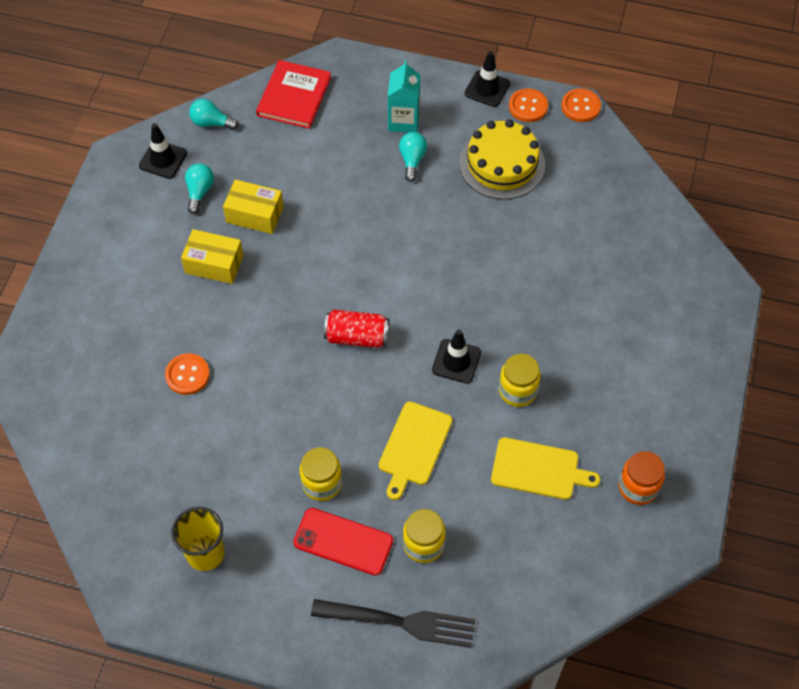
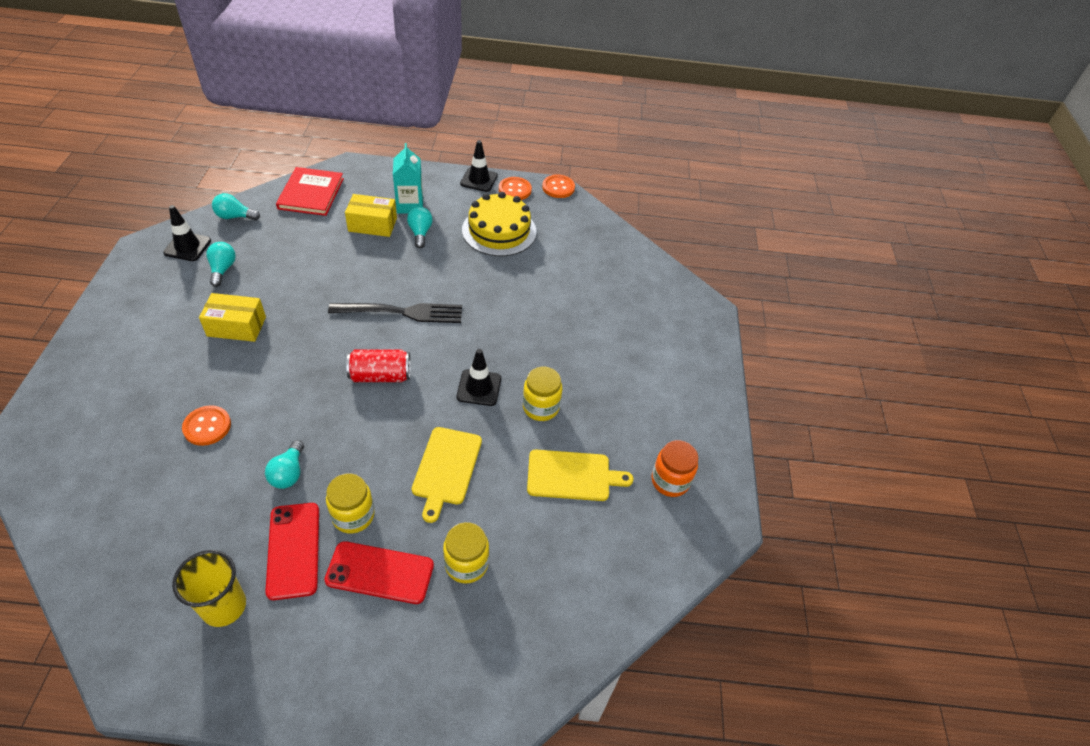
camera: 15 degrees left, 10 degrees down
yellow box [223,179,284,234] -> yellow box moved to [345,194,397,237]
black fork [311,599,475,648] -> black fork moved to [328,303,462,323]
none -> turquoise light bulb [265,440,304,489]
none -> red phone [265,503,319,600]

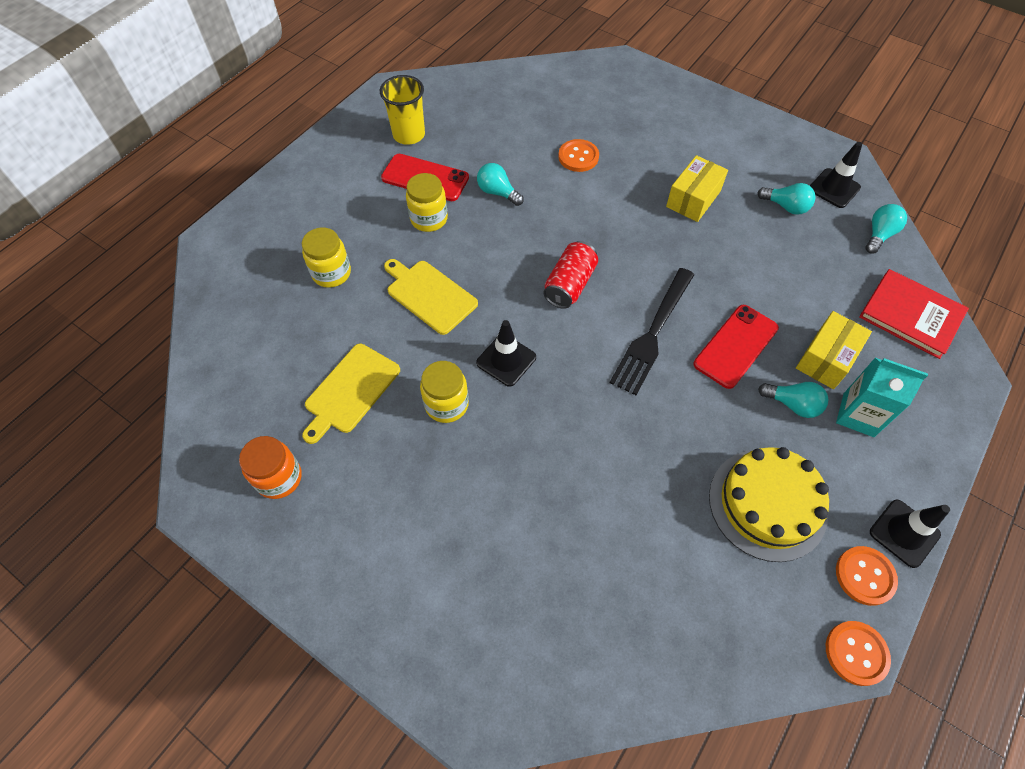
camera: 125 degrees right, 10 degrees up
red phone [324,541,434,604] -> red phone moved to [693,305,779,389]

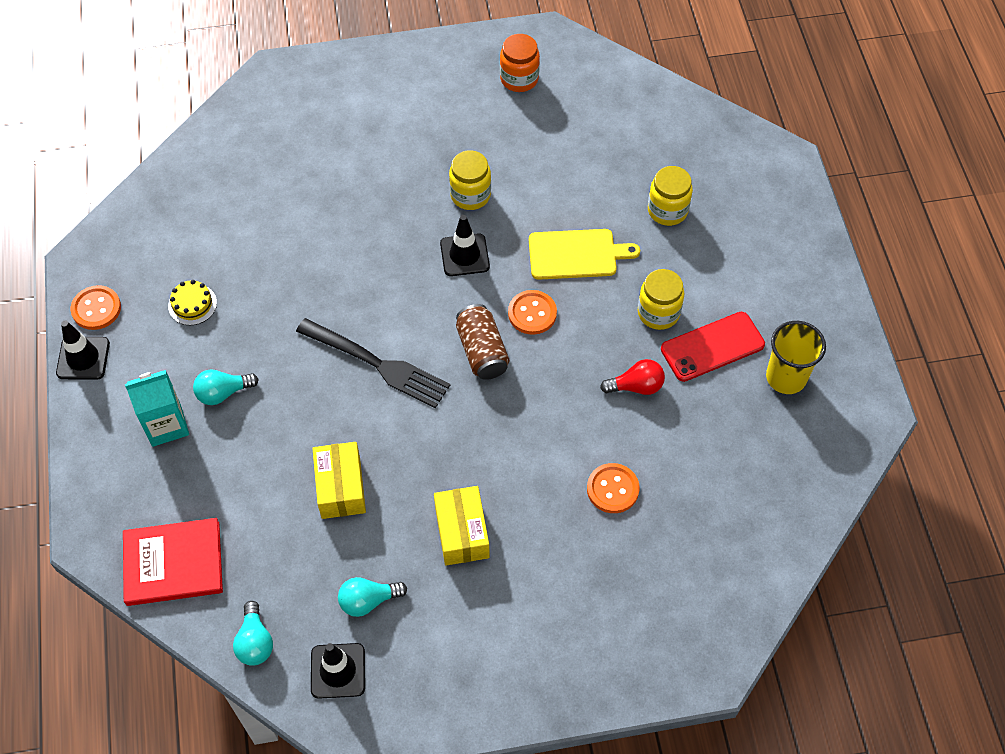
camera: 135 degrees right, 0 degrees up
yellow cutting board [302,344,400,444] -> none
turquoise light bulb [477,163,524,206] -> red light bulb [600,359,665,395]
red can [543,241,598,309] -> brown can [456,304,509,380]
black fork [610,268,694,395] -> black fork turned 135 degrees clockwise [296,318,450,408]
red phone [693,305,779,389] -> none
yellow cake [709,447,829,562] -> yellow cake [168,280,217,325], size x0.47
yellow box [796,311,872,389] -> yellow box moved to [312,442,366,519]
orange button [826,621,891,686] -> orange button moved to [508,290,557,335]

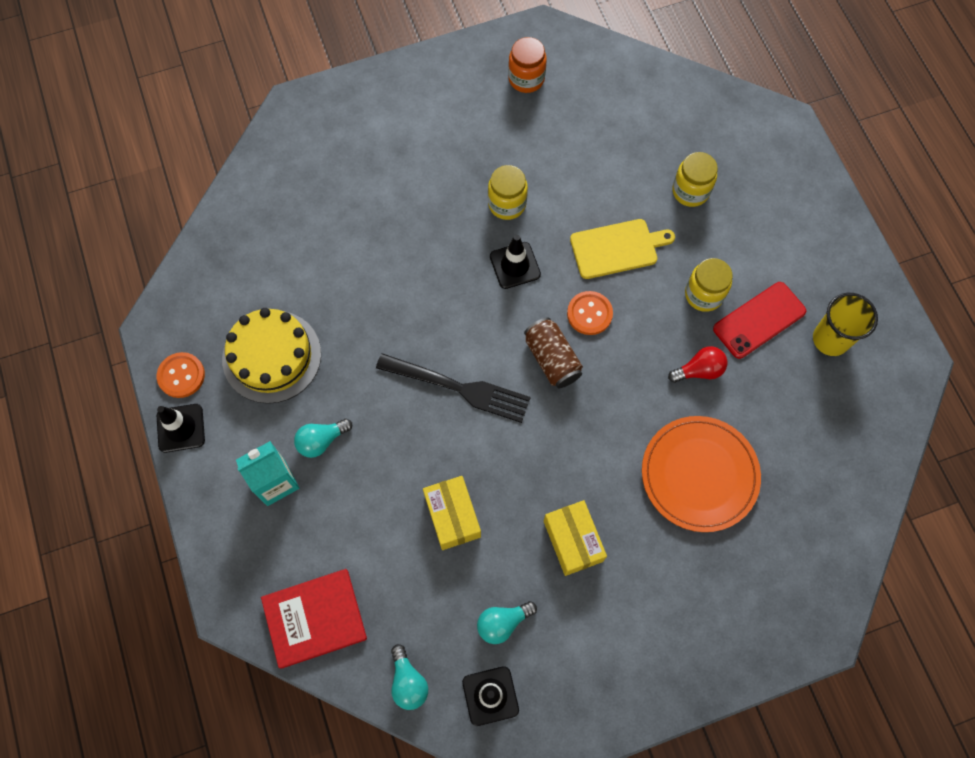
camera: 10 degrees left, 10 degrees up
yellow cake [168,280,217,325] -> yellow cake [222,308,321,404], size x2.14
orange button [587,463,640,513] -> orange plate [642,416,761,532]

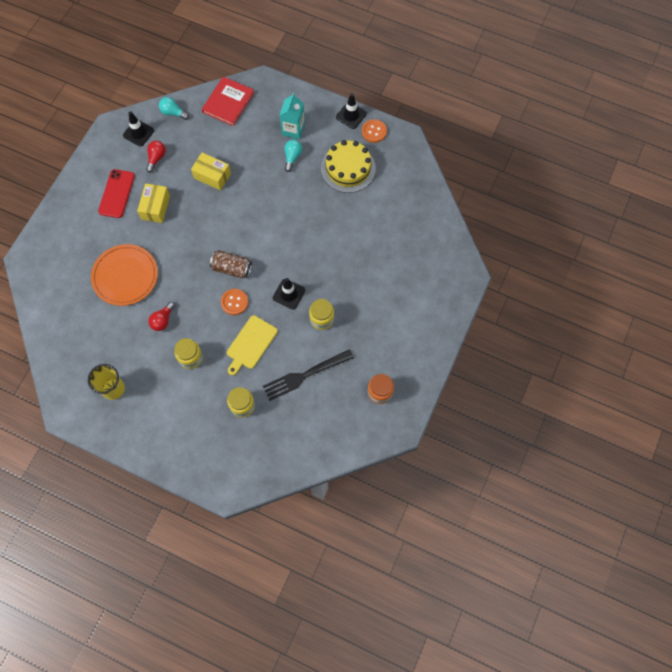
camera: 135 degrees right, 0 degrees up
black fork [376,353,531,423] -> black fork moved to [263,349,354,401]
turquoise light bulb [477,601,537,644] -> red light bulb [146,141,166,173]
yellow box [544,500,607,576] -> yellow box turned 75 degrees clockwise [137,184,170,223]
red phone [713,282,806,359] -> red phone moved to [98,169,135,218]

